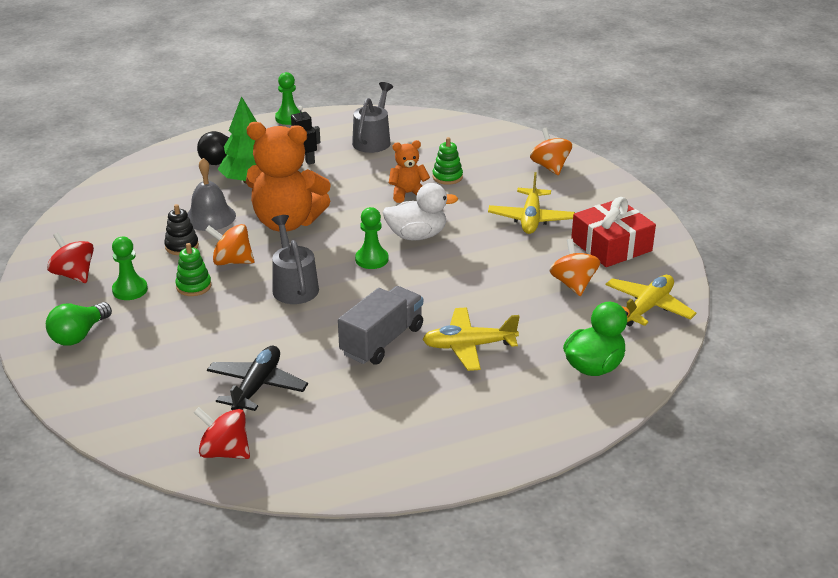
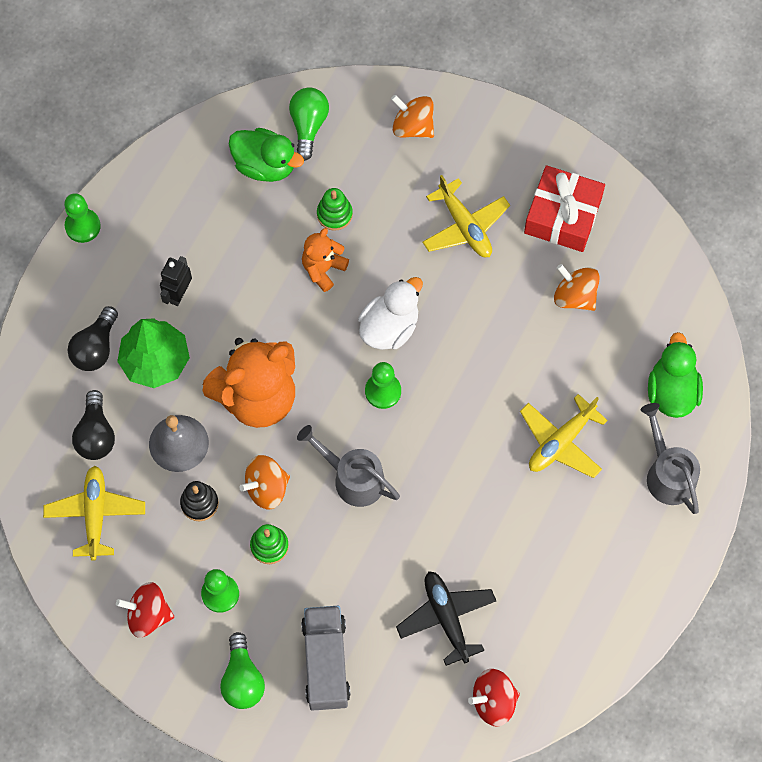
camera: 40 degrees left, 35 degrees up
grey truck [338,286,423,365] -> grey truck moved to [301,606,351,711]
grey watering can [352,82,393,153] -> grey watering can moved to [641,403,700,514]
yellow plane [606,275,697,327] -> yellow plane moved to [43,466,145,561]
none -> black light bulb [72,390,115,460]
none -> green duck [229,128,304,182]
none -> green light bulb [289,87,329,161]

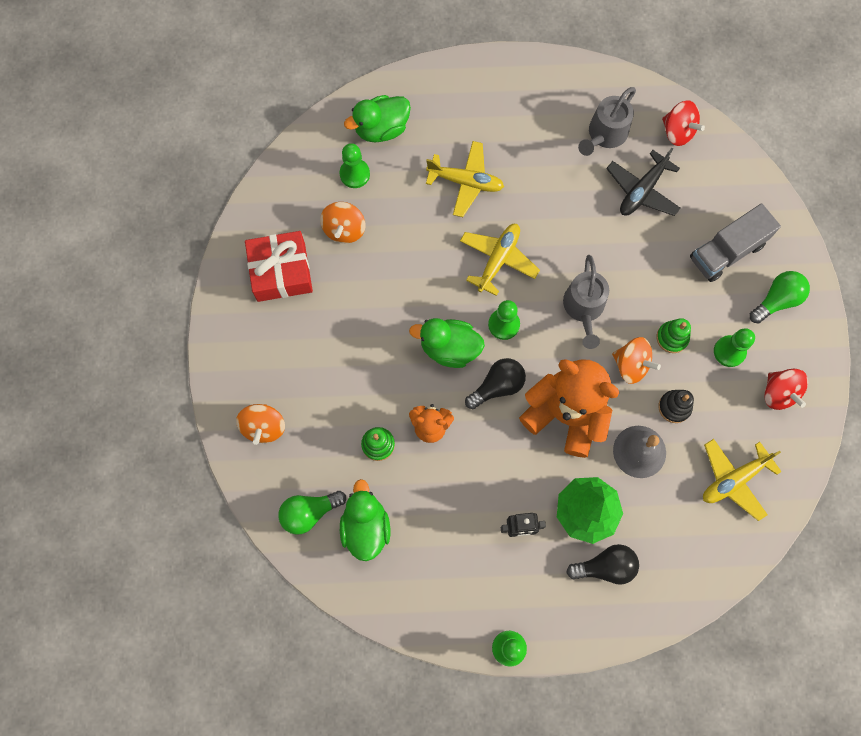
camera: 120 degrees left, 5 degrees up
black light bulb [72,390,115,460] -> black light bulb moved to [465,358,526,409]
white duck [358,277,423,350] -> green duck [409,318,485,368]
yellow plane [422,175,510,257] -> yellow plane moved to [460,224,540,296]
grey watering can [641,403,700,514] -> grey watering can moved to [578,87,636,156]
none -> green pawn [340,143,370,188]

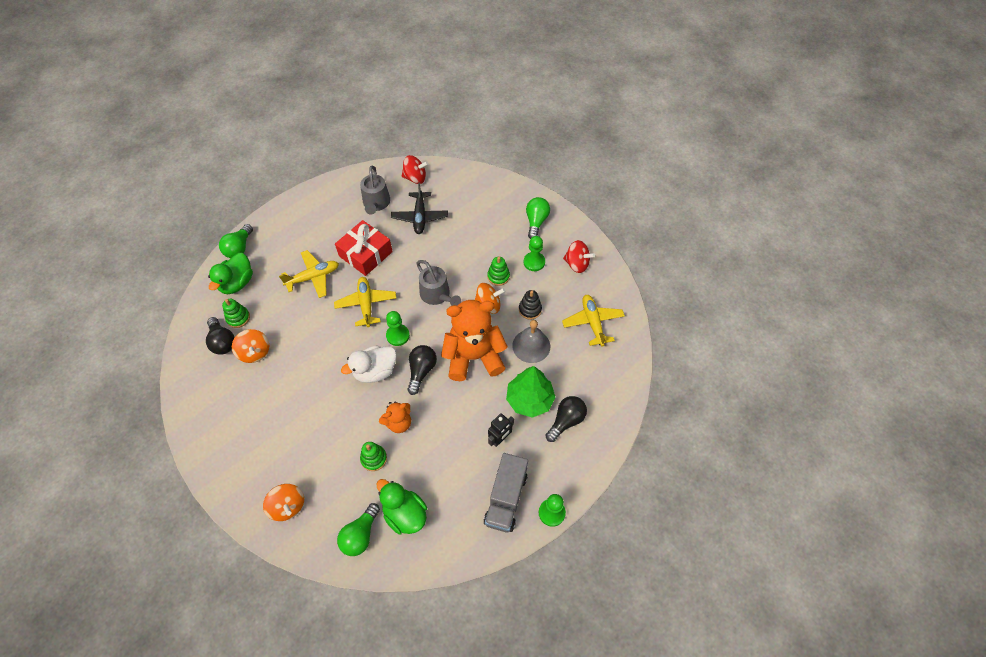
camera: 40 degrees left, 15 degrees down
red gift [245,231,313,302] -> red gift moved to [335,220,393,276]
green pawn [340,143,370,188] -> green stacking toy [222,299,250,328]
green duck [409,318,485,368] -> white duck [341,345,397,383]
grey truck [690,203,781,282] -> grey truck moved to [483,453,528,532]
yellow plane [703,439,782,521] -> yellow plane turned 150 degrees clockwise [562,295,625,347]
none -> black light bulb [206,317,235,355]
none -> green light bulb [219,224,253,258]

